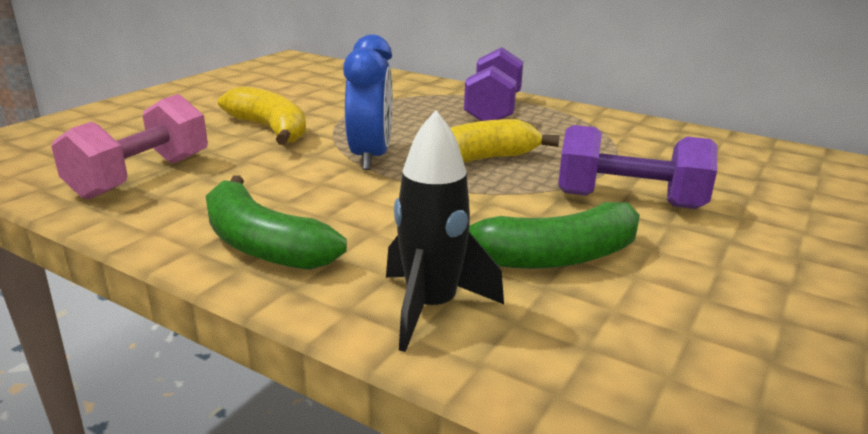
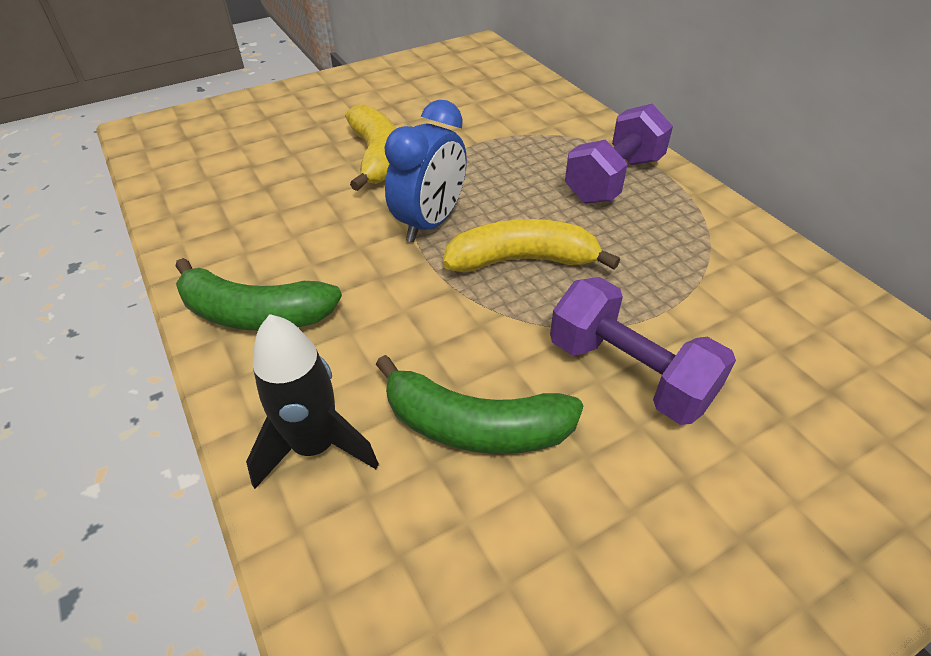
camera: 30 degrees right, 20 degrees up
pink dumbbell [51,94,208,200] -> none
green banana [206,175,347,270] -> green banana turned 60 degrees counterclockwise [176,258,342,331]

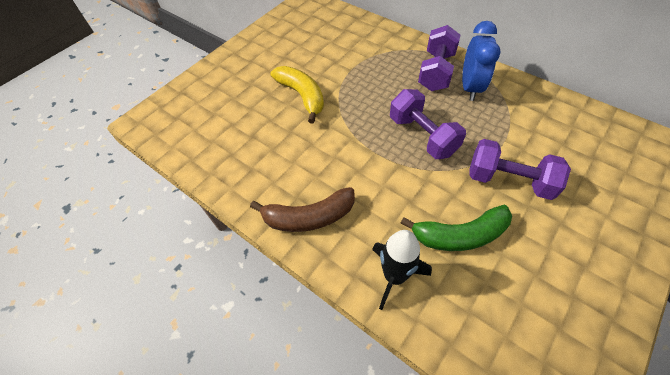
camera: 20 degrees left, 10 degrees up
green banana [176,258,342,331] -> brown banana [250,187,355,232]
blue clock [384,100,467,242] -> blue clock moved to [462,21,501,101]
yellow banana [443,219,620,272] -> purple dumbbell [390,89,466,159]

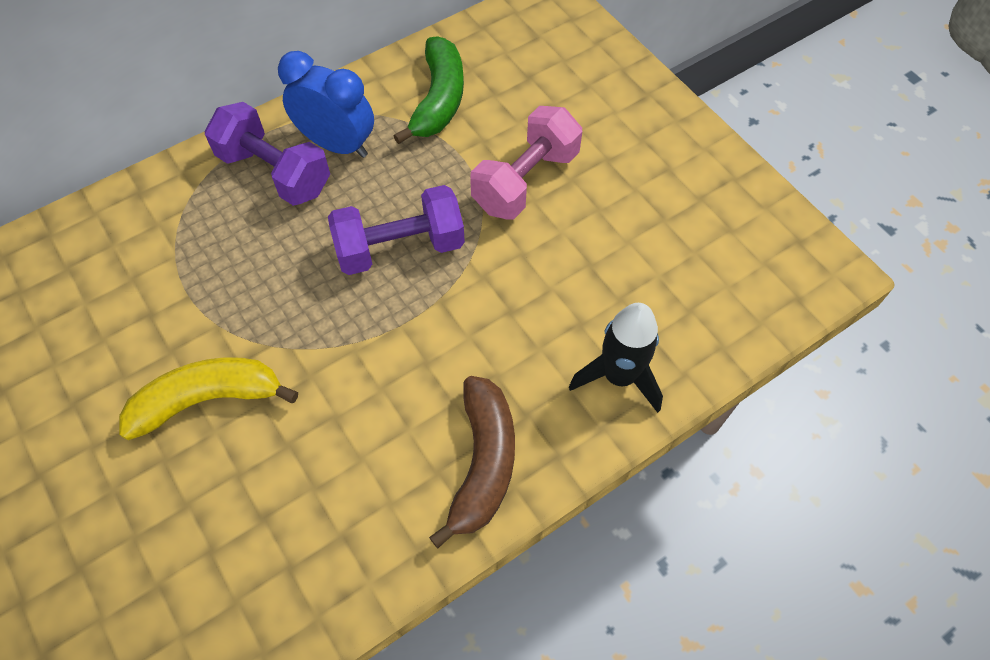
camera: 75 degrees left, 5 degrees up
green banana [400,205,512,251] -> green banana moved to [394,36,464,144]
purple dumbbell [469,139,571,200] -> pink dumbbell [470,106,582,220]

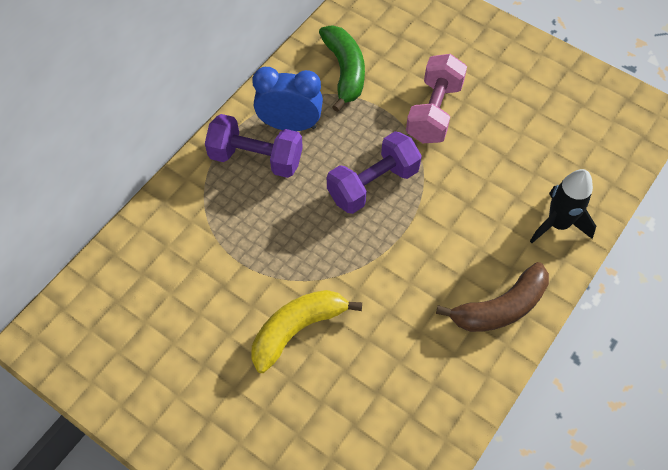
camera: 20 degrees left, 0 degrees up
brown banana [429,376,515,548] -> brown banana turned 75 degrees clockwise [436,262,549,332]

